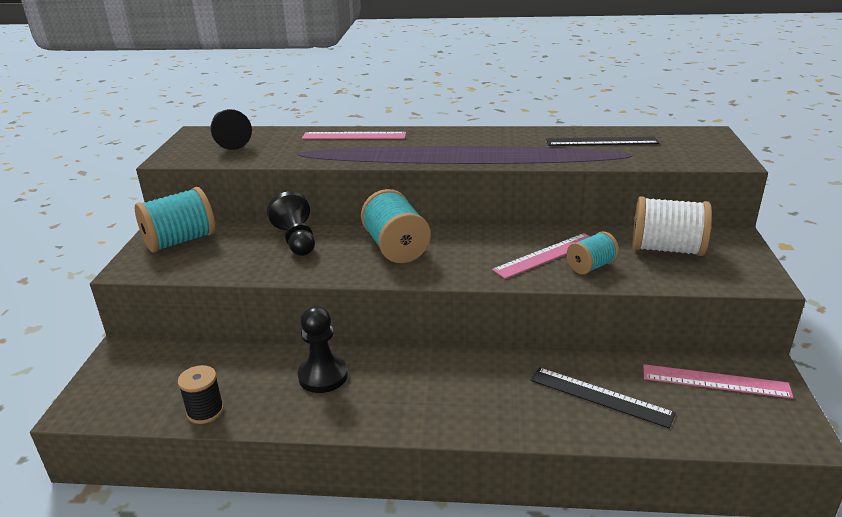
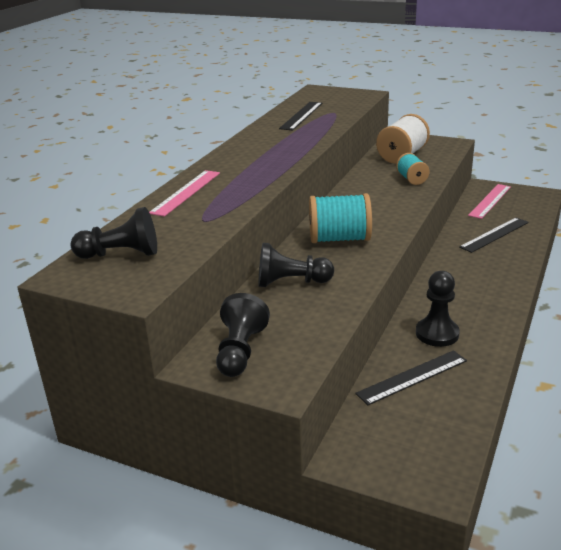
camera: 70 degrees left, 0 degrees up
turquoise spool [135,187,215,253] -> black pawn [216,293,270,377]
black spool [178,365,224,424] -> none
pink ruler [492,233,591,279] -> none
none -> black ruler [355,350,467,405]

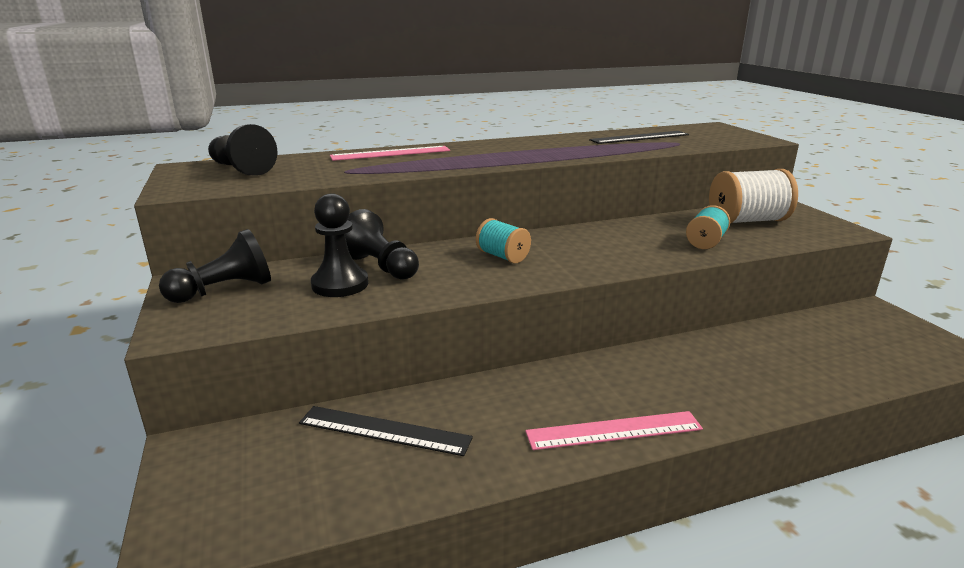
camera: 45 degrees right, 5 degrees down
turquoise spool [309,193,372,243] -> turquoise spool [476,218,531,263], size x0.59
black pawn [416,271,460,347] -> black pawn moved to [311,193,368,297]
black ruler [459,217,529,253] -> none
pink ruler [468,184,511,219] -> pink ruler moved to [525,411,703,450]

